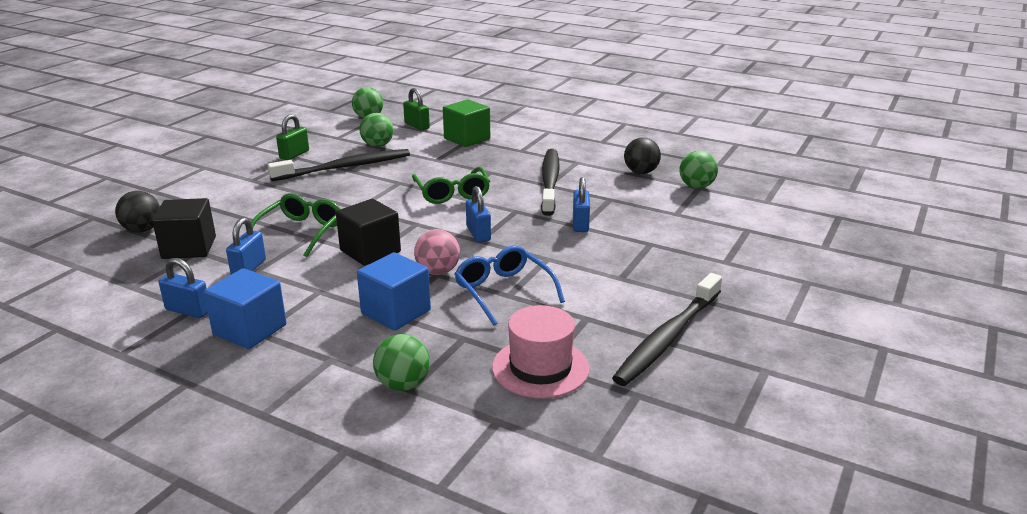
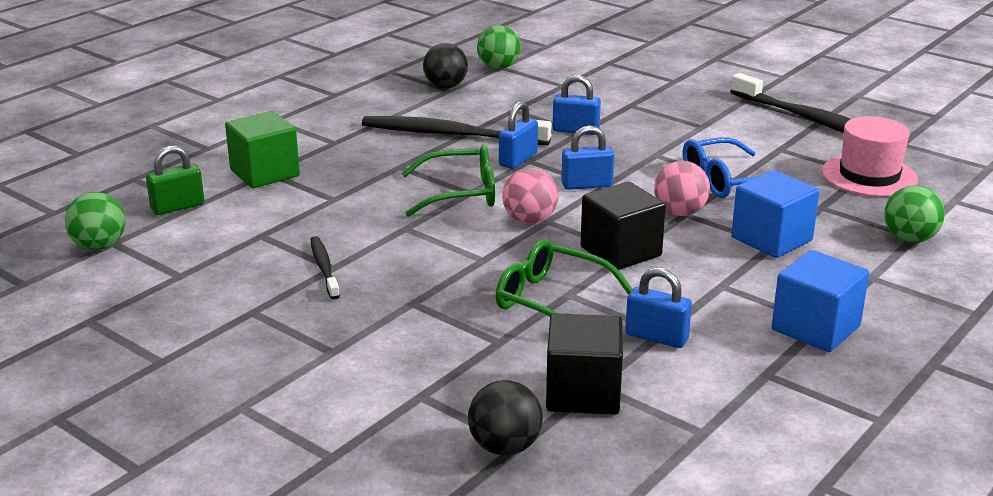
camera: 80 degrees left, 0 degrees up
blue padlock [159,258,208,318] -> blue padlock moved to [499,101,538,169]
black toothbrush [268,149,410,181] -> black toothbrush [310,236,340,299], size x0.51
green padlock [276,114,309,160] -> none
green ball [359,113,394,147] -> none
none -> pink ball [502,168,558,224]

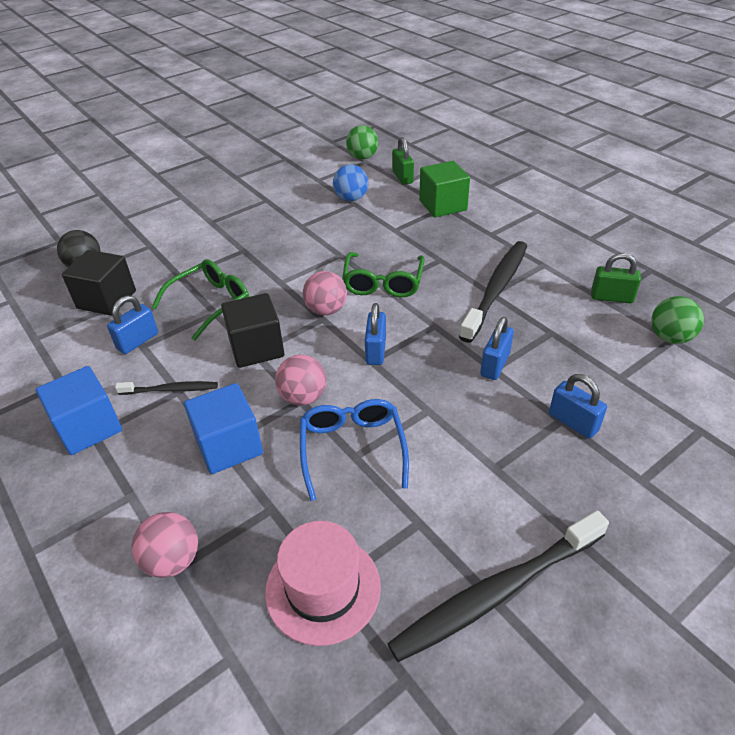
camera: 105 degrees right, 15 degrees up
black toothbrush [310,236,340,299] -> black toothbrush moved to [115,381,218,395]
black ball [423,43,468,88] -> green padlock [591,253,641,303]
blue padlock [499,101,538,169] -> blue padlock moved to [549,374,607,439]
green ball [884,185,945,243] -> pink ball [131,512,198,578]
none -> blue ball [333,164,368,201]

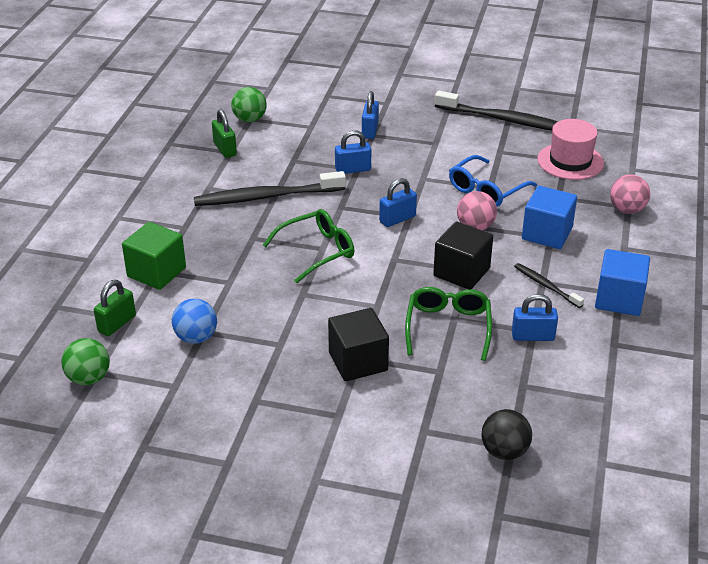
camera: 130 degrees left, 5 degrees down
black cube [62,250,136,316] -> black cube moved to [328,308,389,382]
green glasses [152,259,249,341] -> green glasses turned 90 degrees clockwise [405,287,492,361]
pink ball [303,271,347,315] -> none

